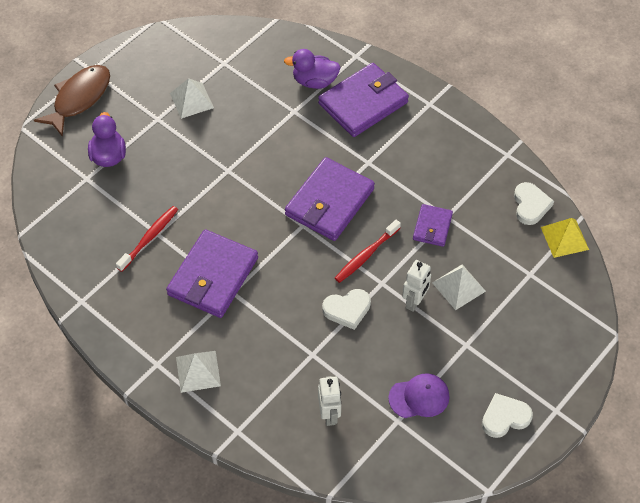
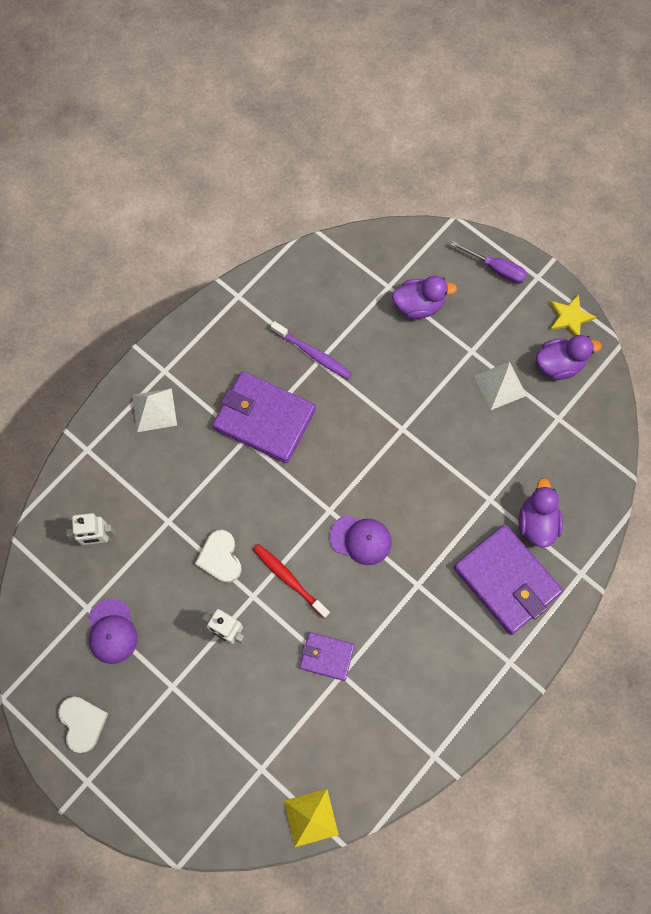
camera: 90 degrees right, 15 degrees up
brown fish [34,65,110,137] -> purple screwdriver [451,241,527,284]
red toothbrush [116,206,178,272] -> purple toothbrush [271,321,352,379]
purple wallet [285,157,375,241] -> purple cap [329,515,392,565]
white pyramid [432,264,486,310] -> none
white heart [514,182,554,225] -> none
none -> purple duck [536,335,602,380]
none -> yellow star [550,294,596,336]

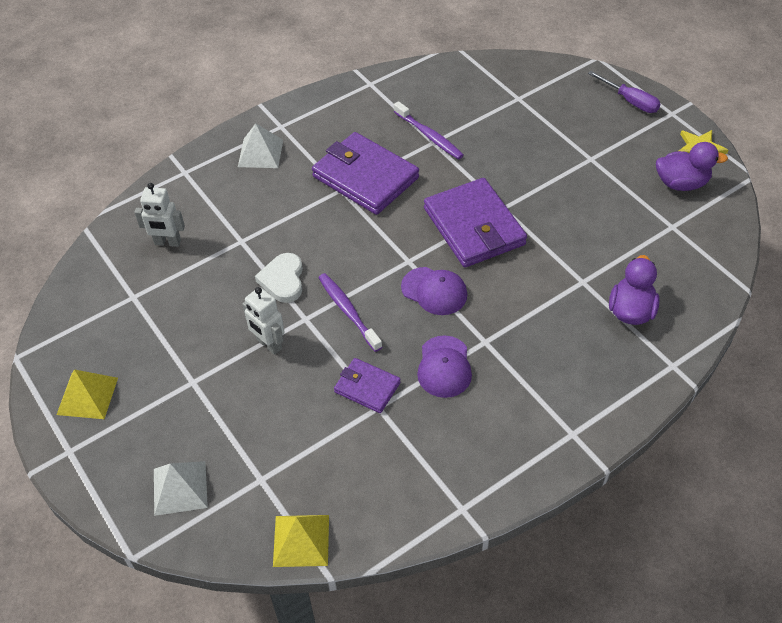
camera: 15 degrees right, 20 degrees down
white heart [58,696,109,753] -> yellow pyramid [57,369,118,419]
purple cap [89,599,138,664] -> purple cap moved to [417,335,472,398]
red toothbrush [253,544,330,619] -> purple toothbrush [318,273,382,352]
purple duck [392,276,457,319] -> none
purple wallet [453,524,563,635] -> purple wallet moved to [424,178,527,267]
white pyramid [474,361,527,410] -> white pyramid moved to [154,461,208,516]

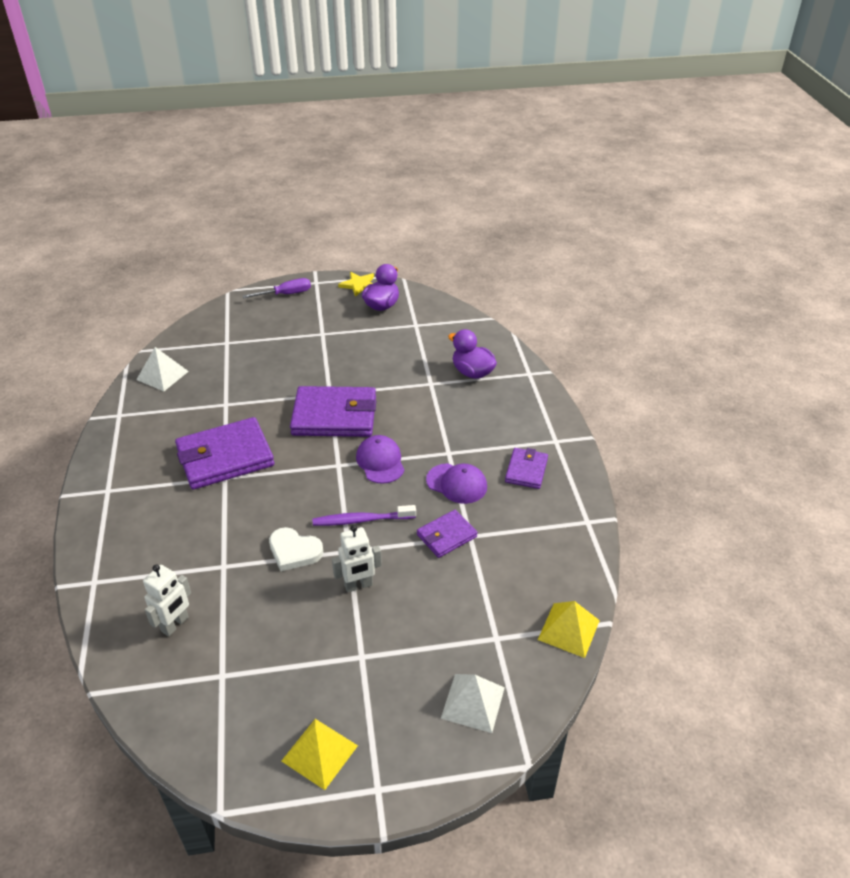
camera: 65 degrees left, 10 degrees down
white pyramid [238,123,283,168] -> white pyramid moved to [136,347,189,391]
purple toothbrush [393,101,463,159] -> none
purple cap [401,267,467,315] -> purple cap turned 75 degrees counterclockwise [356,435,405,484]
none -> purple wallet [505,448,548,489]

